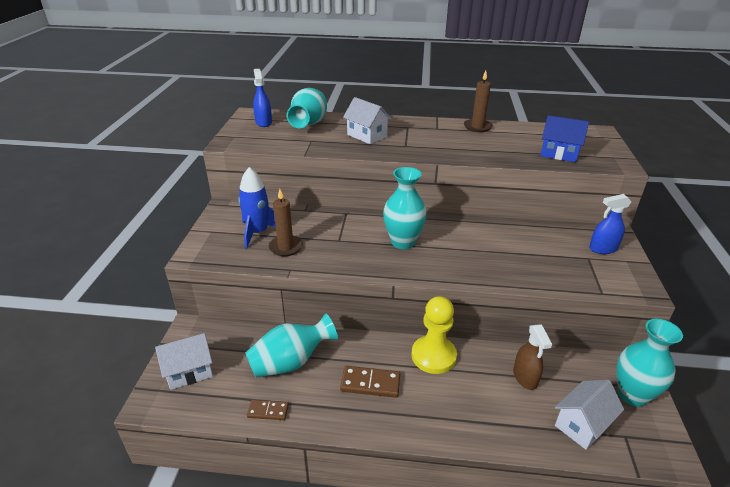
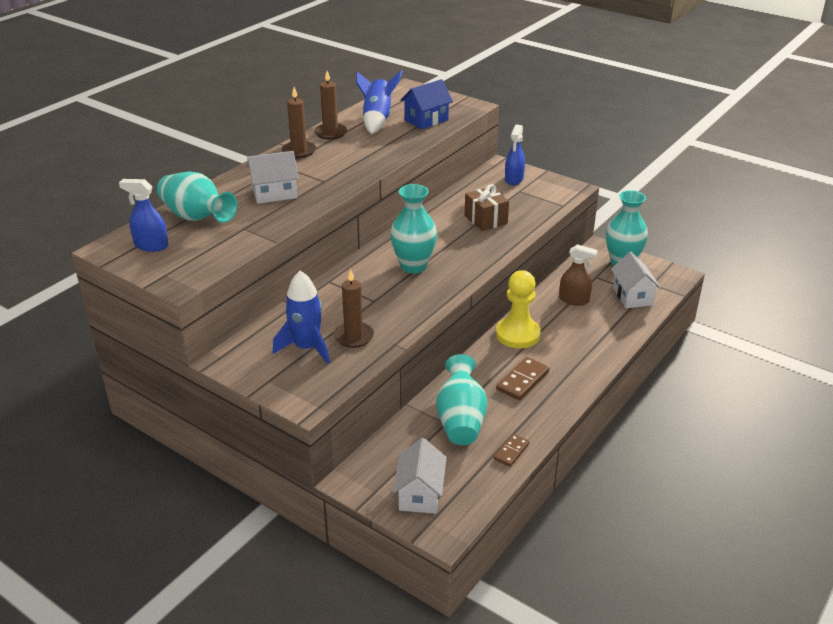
camera: 60 degrees left, 0 degrees up
none -> brown candle [282,87,316,158]
none -> blue rocket [356,70,403,134]
none -> brown gift [464,184,509,231]

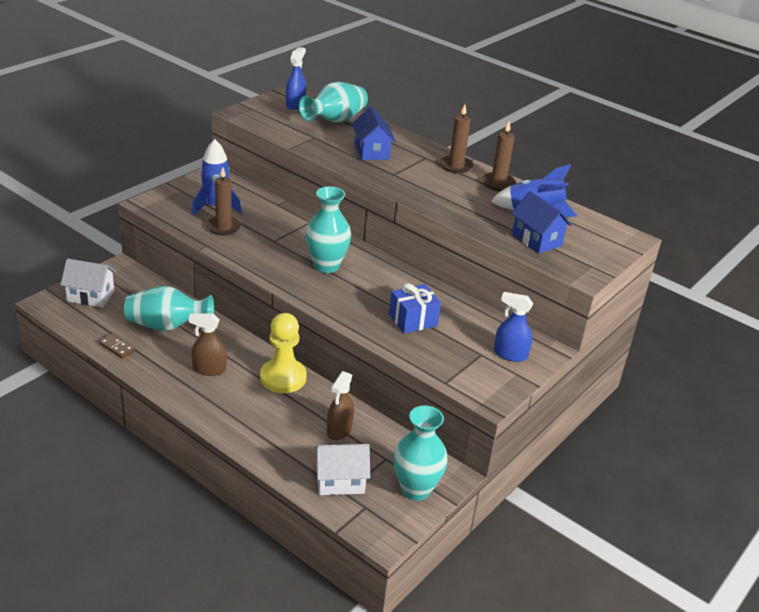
camera: 90 degrees right, 0 degrees up
white house [247,151,299,204] -> blue house [352,107,396,160]
brown gift [464,184,509,231] -> blue gift [389,283,441,334]
brown domino [496,357,550,400] -> brown spray bottle [189,313,227,376]

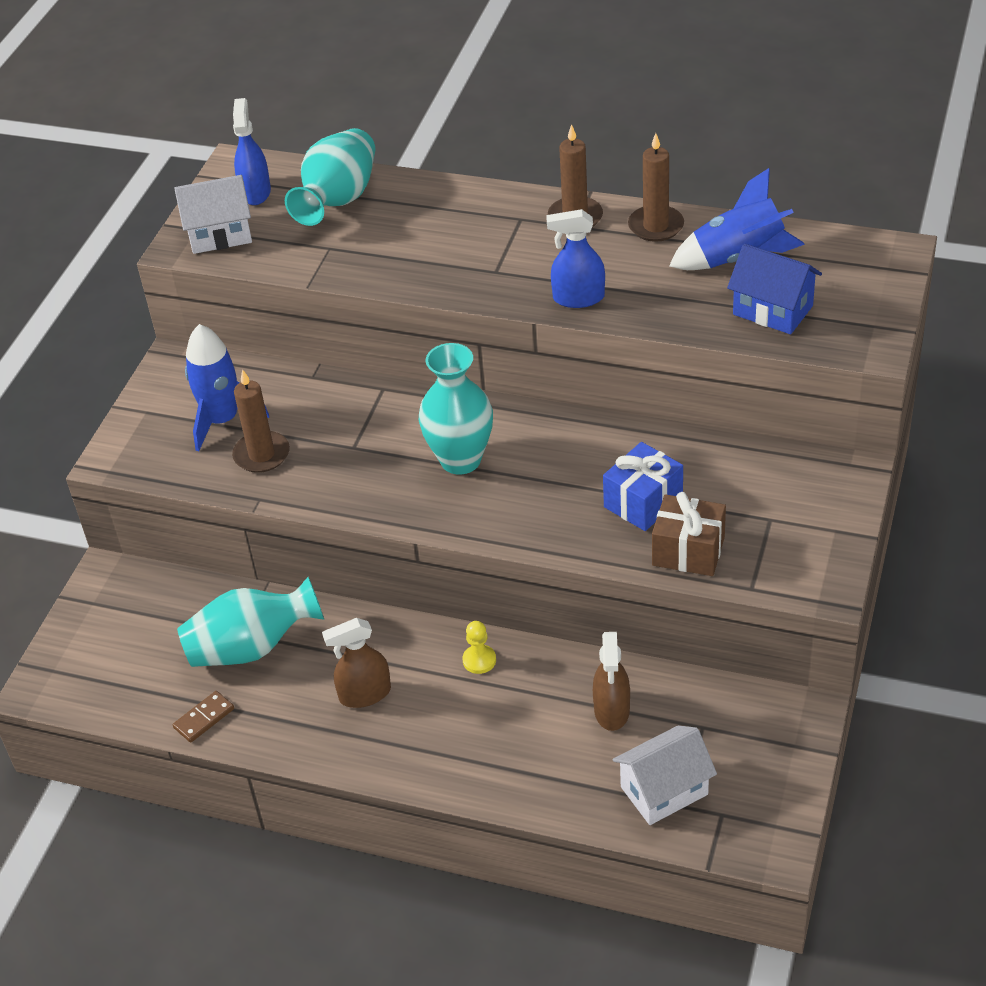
camera: 15 degrees left, 10 degrees up
white house [61,259,116,308] -> white house moved to [174,175,252,254]
brown domino [99,334,135,359] -> brown domino turned 60 degrees counterclockwise [173,691,234,743]
yellow pawn [260,313,307,393] -> yellow pawn [463,621,496,674], size x0.46
blue house [352,107,396,160] -> none
turquoise vase [394,405,448,501] -> none
blue spray bottle [494,292,533,362] -> blue spray bottle moved to [546,209,605,308]
none -> brown gift [652,492,726,576]

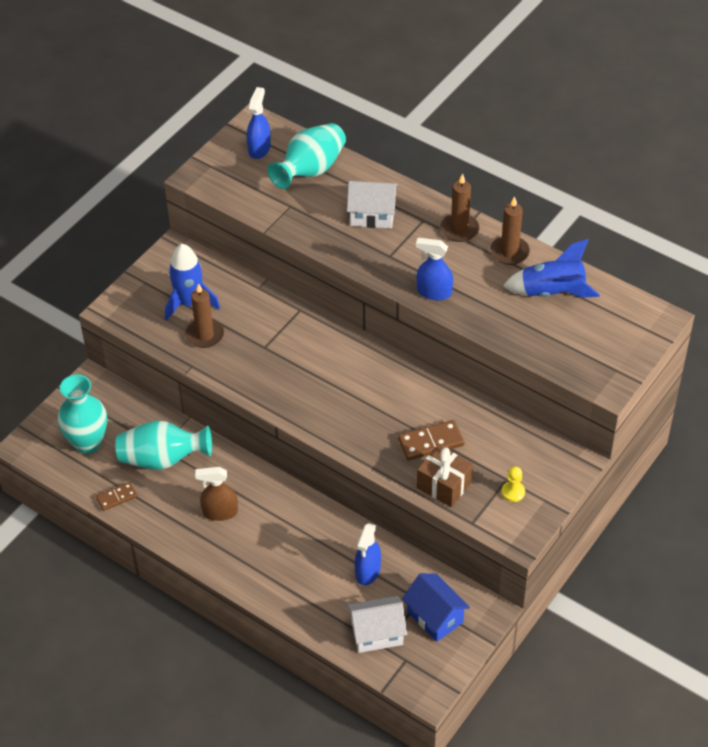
camera: 15 degrees right, 5 degrees up
white house [174,175,252,254] -> white house moved to [347,181,398,228]
turquoise vase [419,343,493,475] -> turquoise vase moved to [58,374,107,454]
yellow pawn [463,621,496,674] -> yellow pawn moved to [502,466,525,502]
brown spray bottle [593,632,630,731] -> blue spray bottle [355,523,381,585]
blue gift [603,442,683,531] -> brown domino [398,420,464,461]
blue house [727,244,822,334] -> blue house moved to [402,573,470,642]

